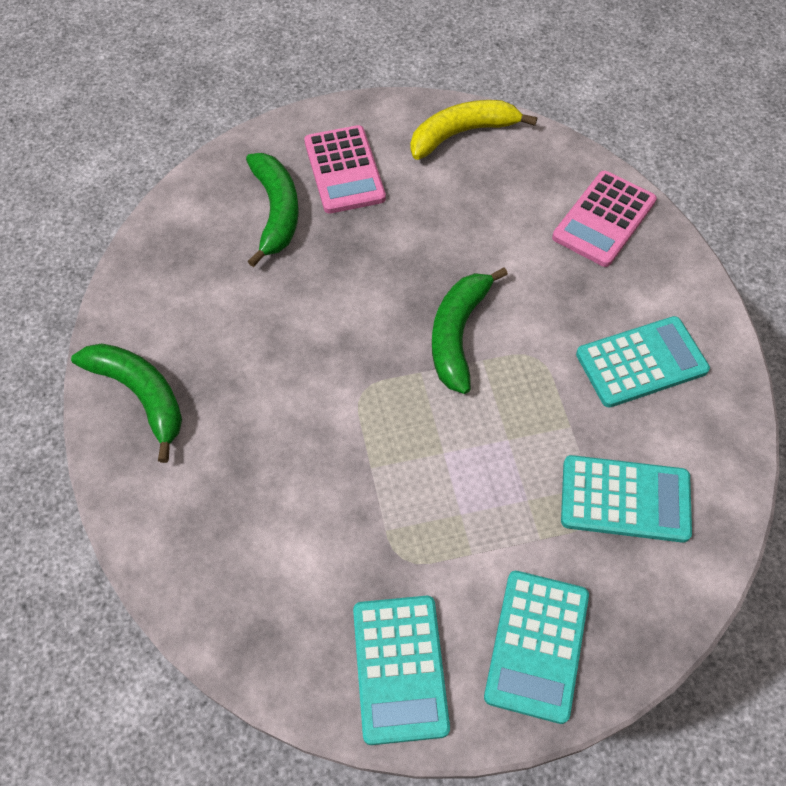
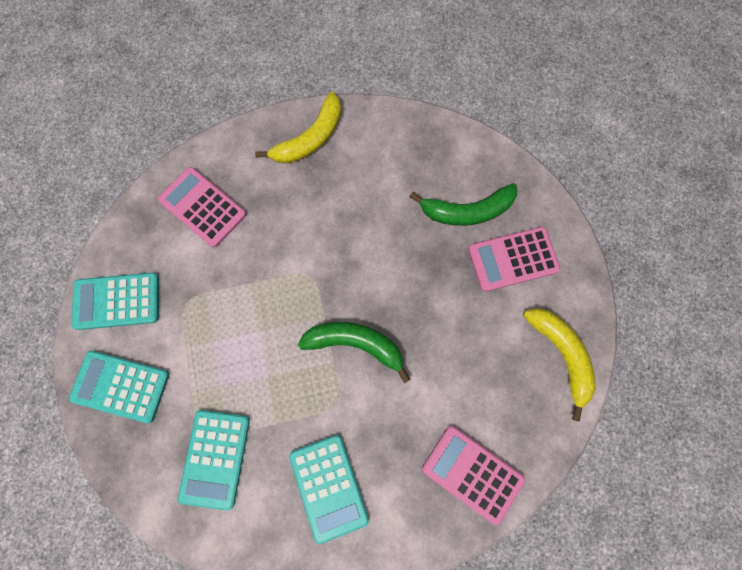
camera: 90 degrees right, 15 degrees up
green banana [71,343,182,463] -> yellow banana [255,92,341,163]
none -> pink calculator [158,167,246,247]

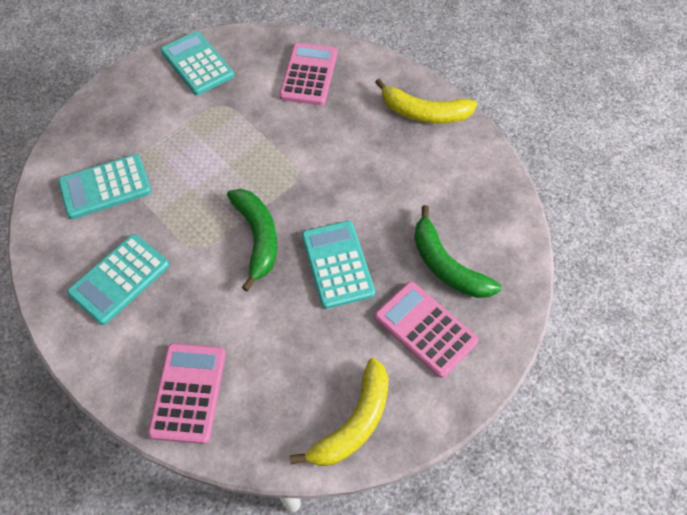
camera: 60 degrees right, 15 degrees down
turquoise calculator [69,351,169,423] -> turquoise calculator moved to [302,221,375,309]

